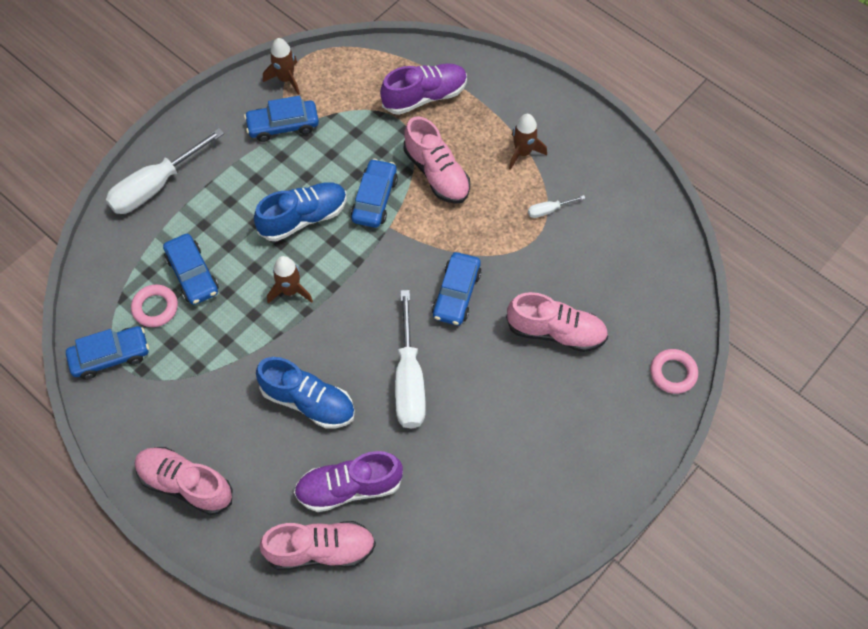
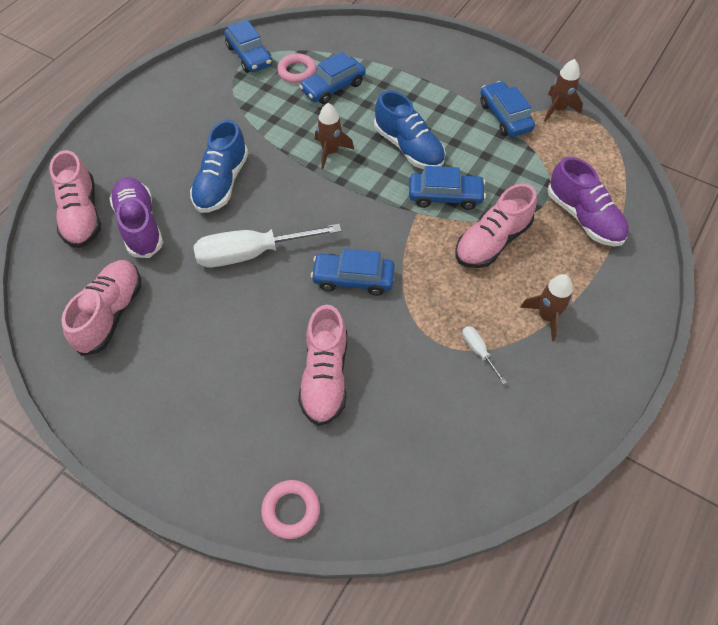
camera: 80 degrees right, 5 degrees down
white screwdriver [106,128,224,214] -> none
pink shoe [135,447,233,515] -> pink shoe moved to [61,260,141,356]

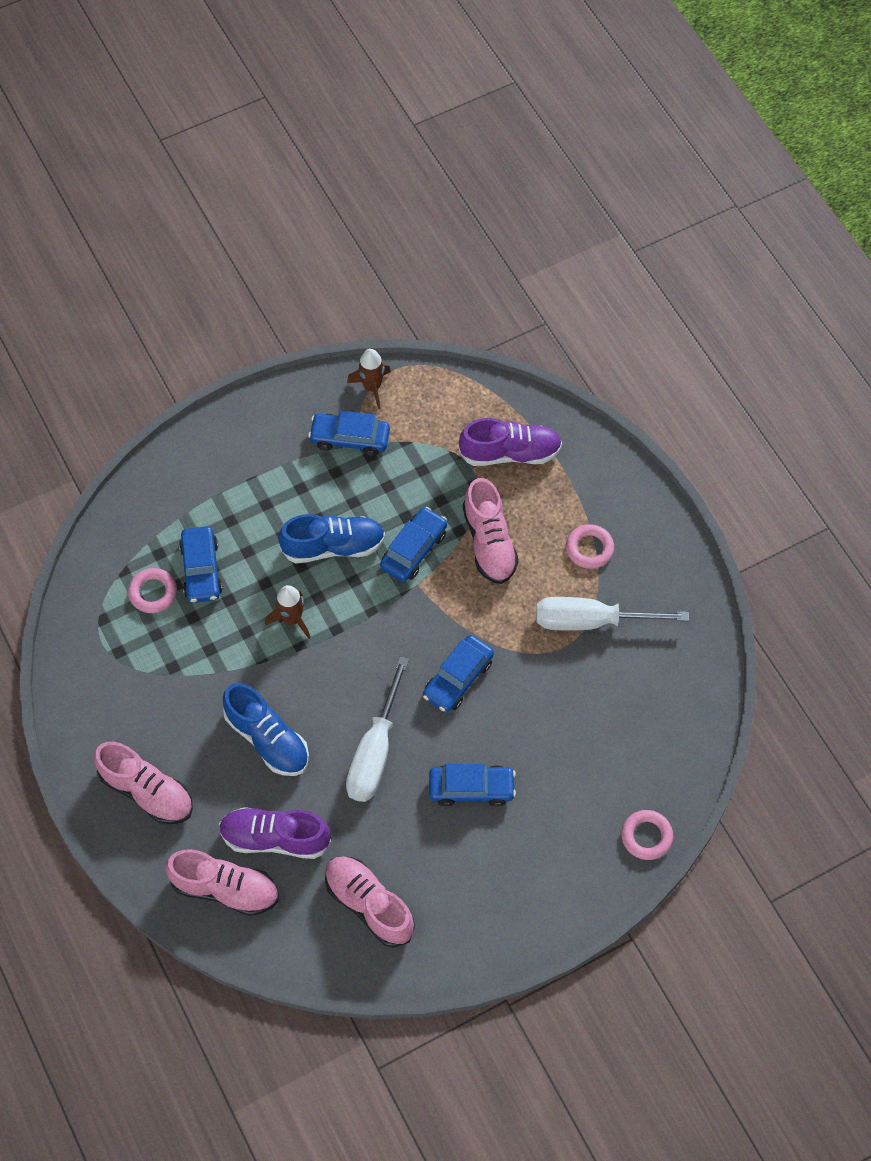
camera: 60 degrees left, 5 degrees up
blue car [224,20,272,73] -> blue car moved to [429,763,516,807]
pink shoe [298,305,347,426] -> pink shoe moved to [94,742,193,824]
white screwdriver [462,326,507,384] -> white screwdriver [536,597,689,631], size x2.29
brown rocket [520,274,573,341] -> pink ring [566,524,614,569]

